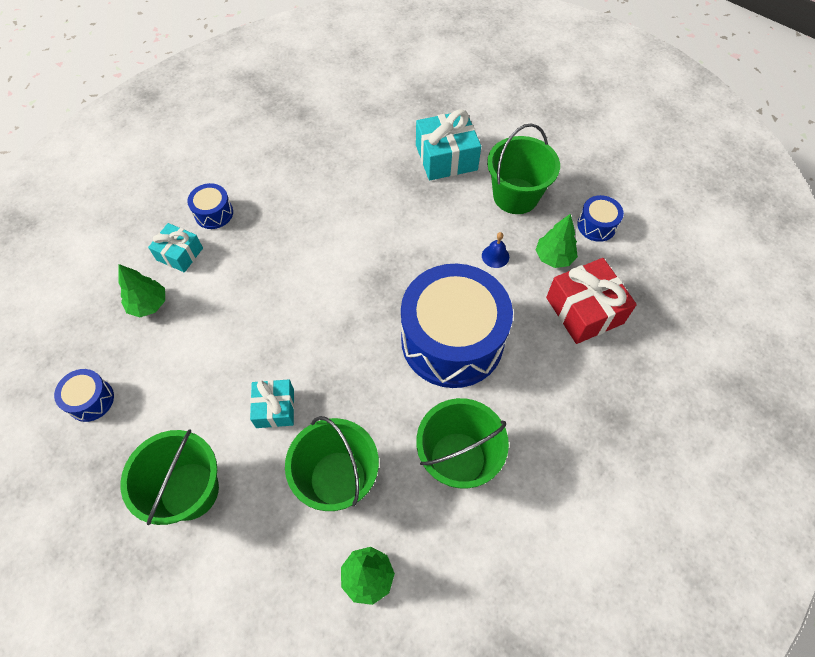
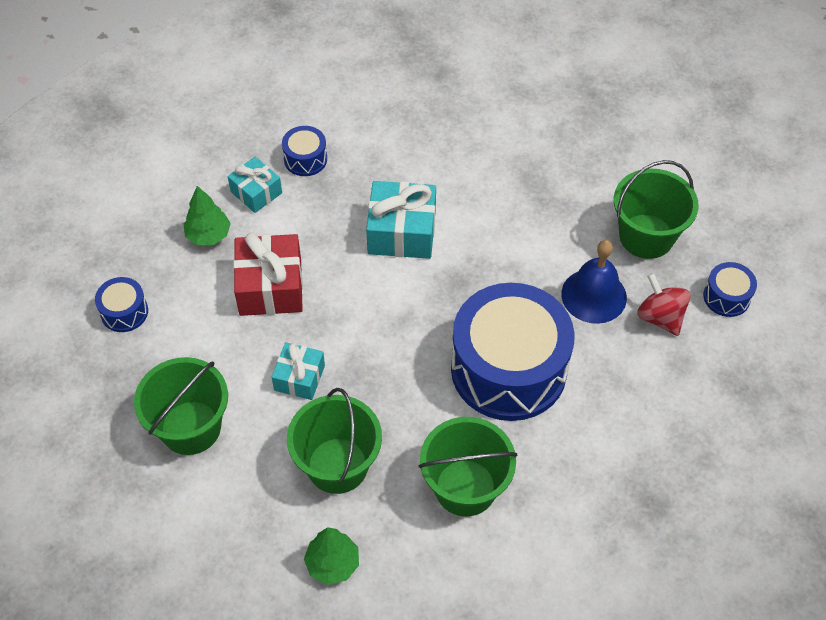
camera: 20 degrees right, 5 degrees down
turquoise gift [416,109,481,181] -> turquoise gift moved to [366,181,436,259]
blue bell [482,232,509,268] -> blue bell [561,240,627,324], size x2.02
green tree [536,214,578,268] -> red spinning top [637,273,691,336]
red gift [546,258,637,344] -> red gift moved to [233,232,303,316]

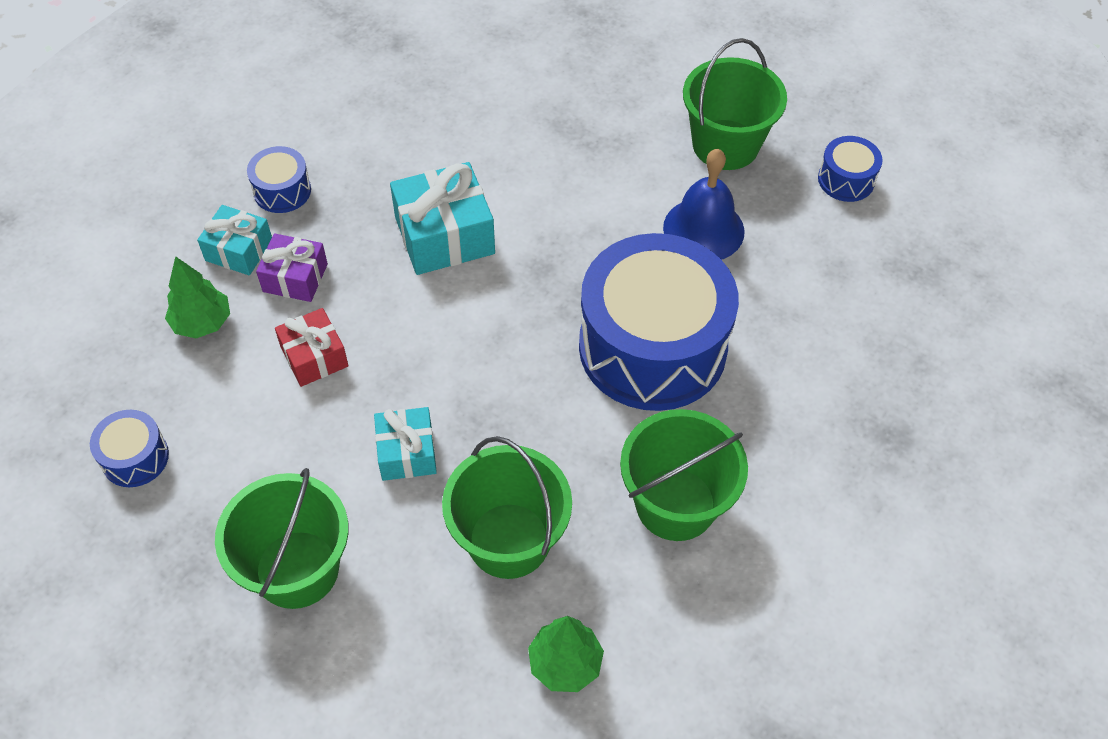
camera: 25 degrees left, 0 degrees up
red gift [233,232,303,316] -> red gift [275,308,349,387], size x0.61
red spinning top [637,273,691,336] -> none
none -> purple gift [256,233,328,302]

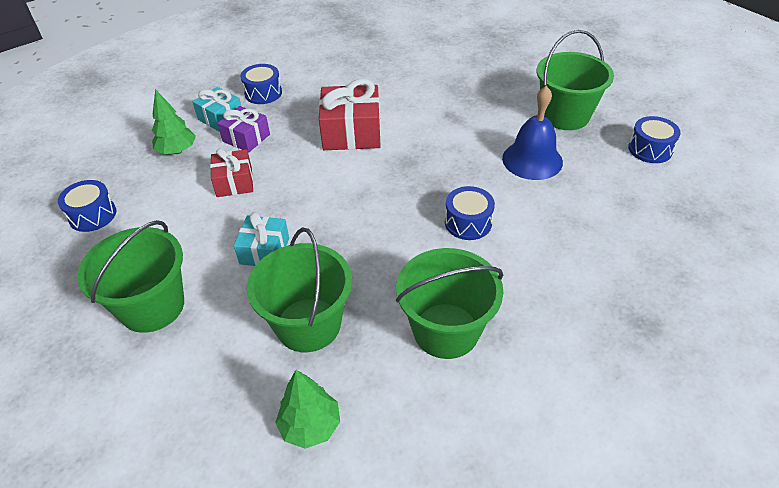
camera: 20 degrees right, 10 degrees down
turquoise gift [390,162,495,275] -> red gift [319,79,381,150]
blue drum [579,233,739,411] -> blue drum [445,186,495,240], size x0.42

